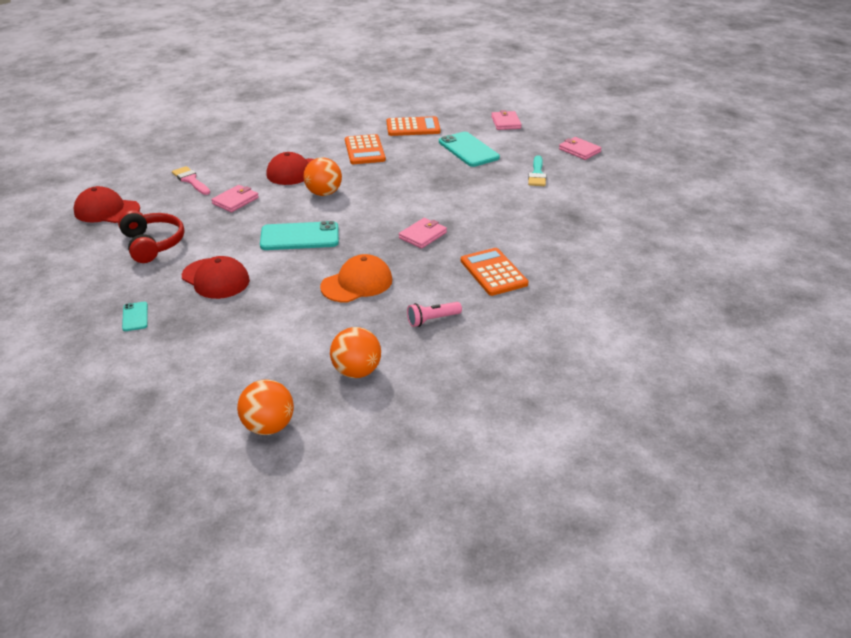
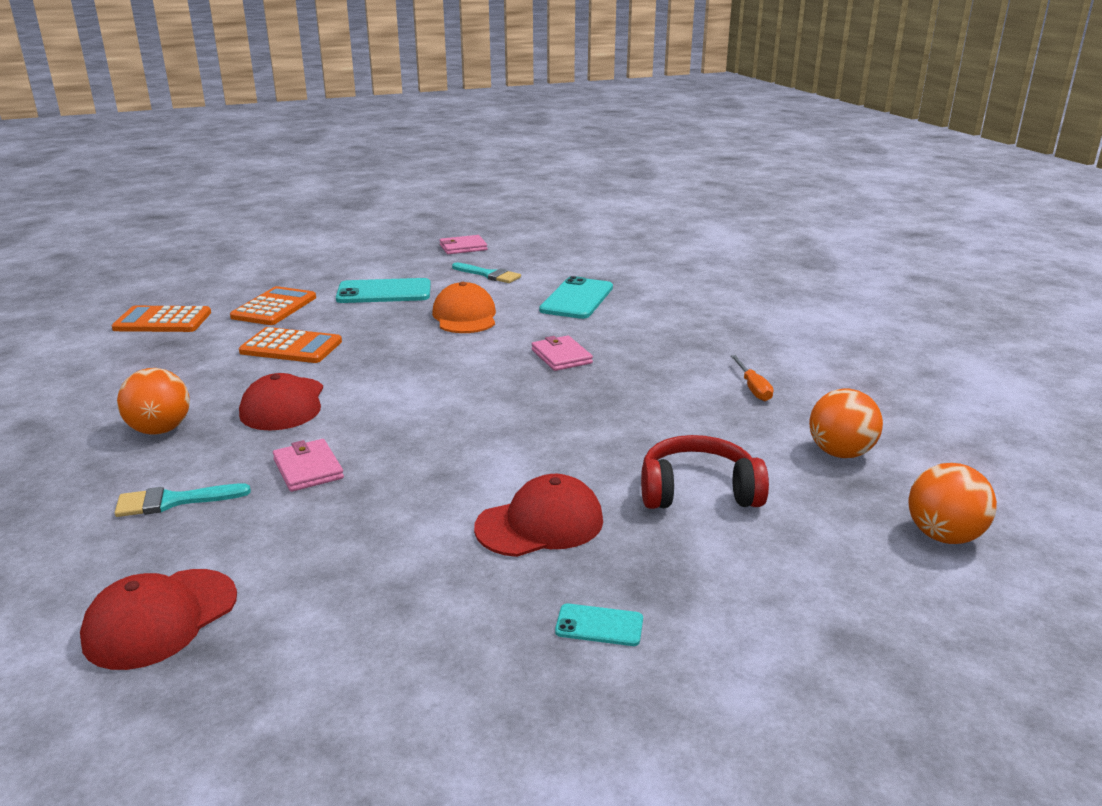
camera: 65 degrees left, 10 degrees down
red headphones [118,210,184,263] -> red headphones moved to [641,435,769,509]
pink brush [172,166,210,195] -> turquoise brush [115,484,251,517]
turquoise phone [260,221,339,250] -> turquoise phone moved to [539,276,613,319]
orange ball [303,158,342,196] -> orange ball moved to [117,368,190,435]
orange cap [320,254,392,303] -> orange cap moved to [432,282,496,333]
pink flashlight [407,302,462,327] -> orange screwdriver [731,355,773,401]
orange calculator [461,248,528,296] -> orange calculator moved to [111,306,211,332]
pink wallet [491,110,522,130] -> none

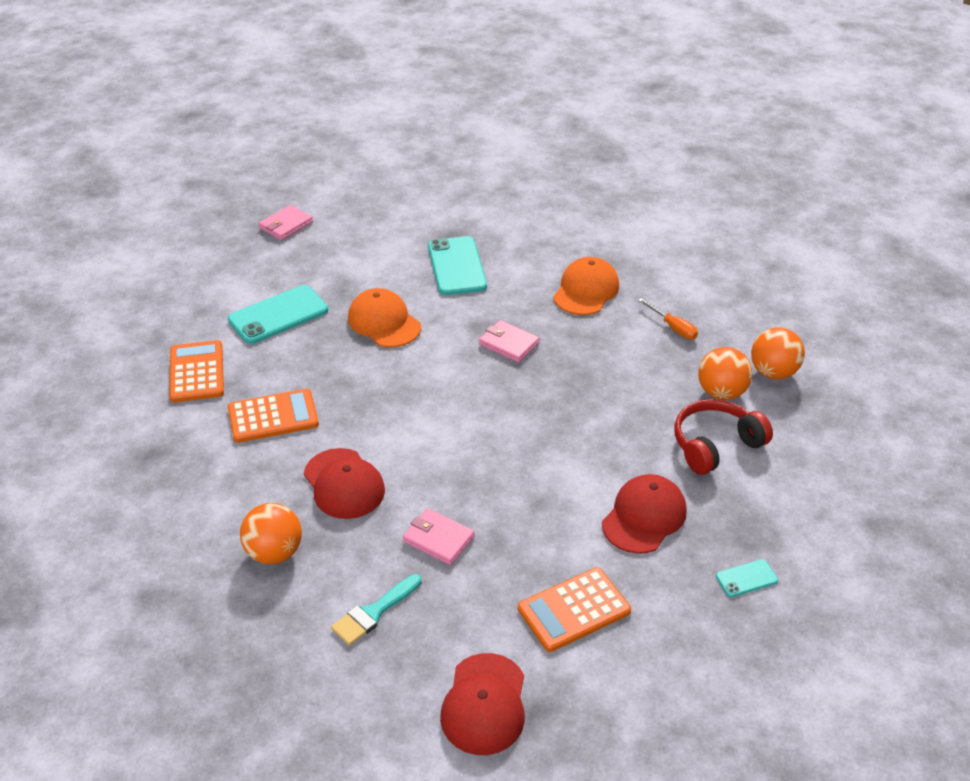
camera: 30 degrees left, 15 degrees up
orange calculator [111,306,211,332] -> orange calculator moved to [518,567,631,652]
turquoise brush [452,262,521,283] -> none
orange ball [909,463,997,544] -> orange ball moved to [698,347,752,400]
none -> orange cap [553,257,619,315]

